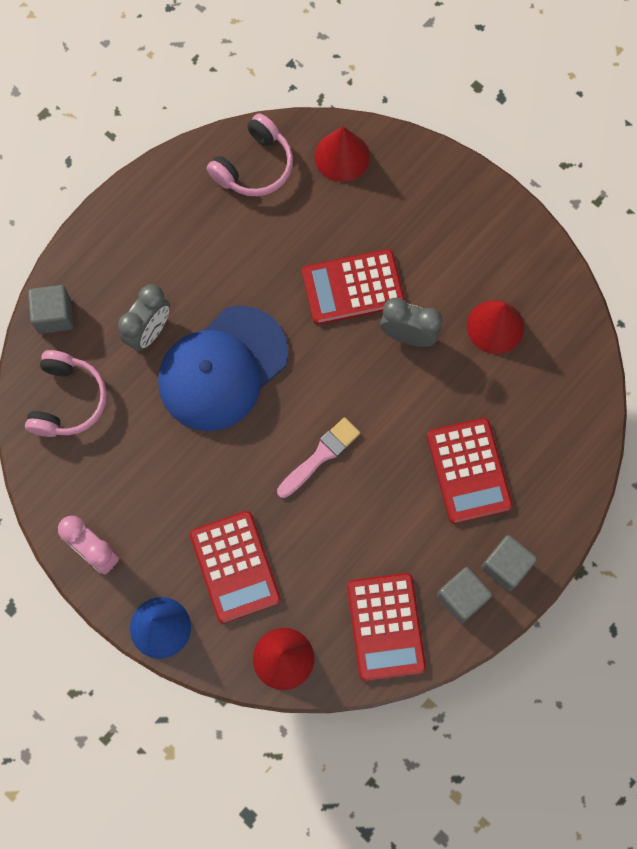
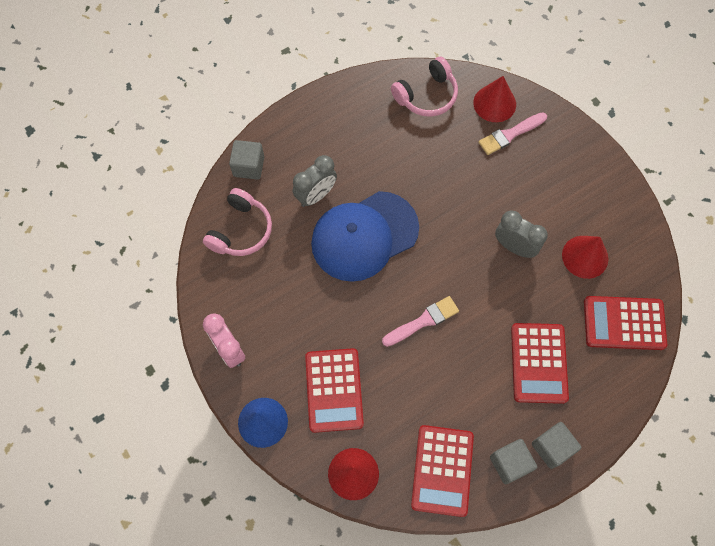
camera: 15 degrees right, 5 degrees down
red calculator [302,249,405,325] -> red calculator moved to [584,296,667,350]
none -> pink brush [478,112,547,155]

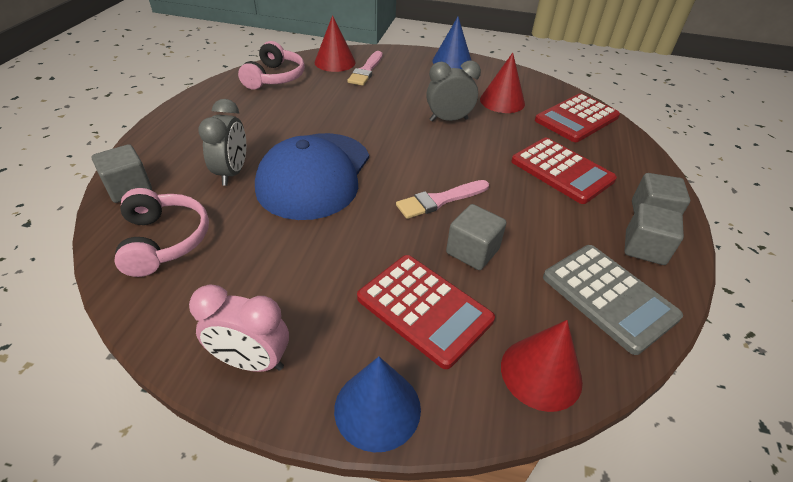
camera: 45 degrees left, 25 degrees down
pink brush [382,296,459,347] -> pink brush turned 135 degrees counterclockwise [396,180,489,219]
red calculator [411,425,474,517] -> grey calculator [543,245,683,355]
none -> blue cone [433,17,472,70]
none -> grey cube [446,204,507,270]

